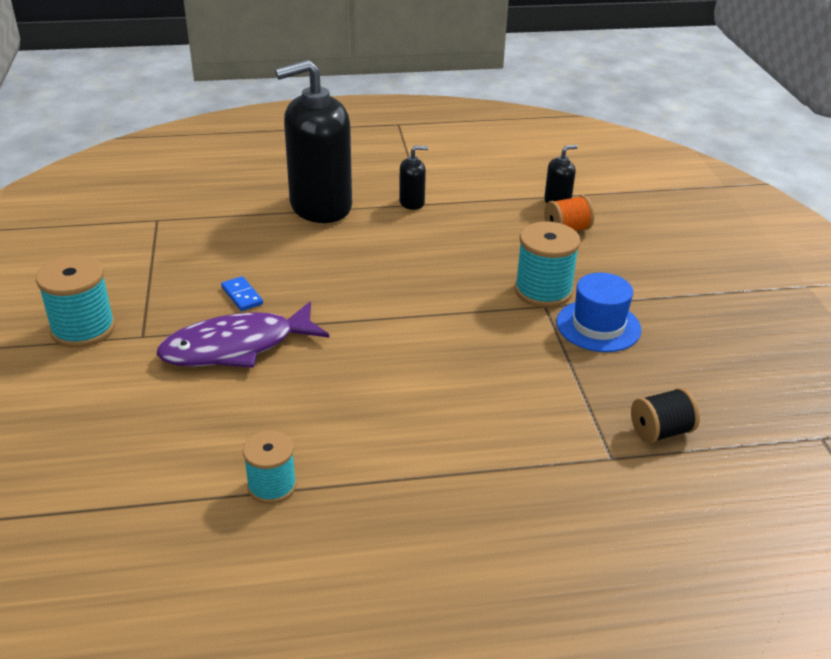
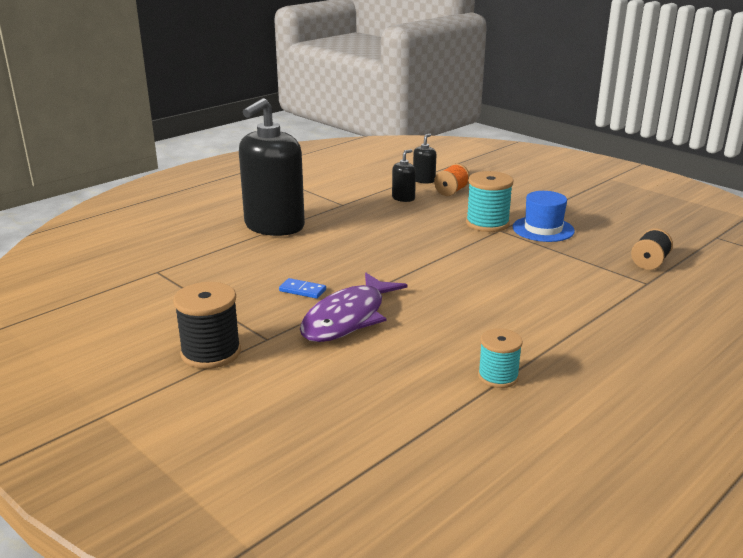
camera: 35 degrees left, 10 degrees down
turquoise spool [36,255,115,348] -> black spool [173,282,241,369]
black soap dispenser [399,146,428,210] -> black soap dispenser moved to [392,149,416,202]

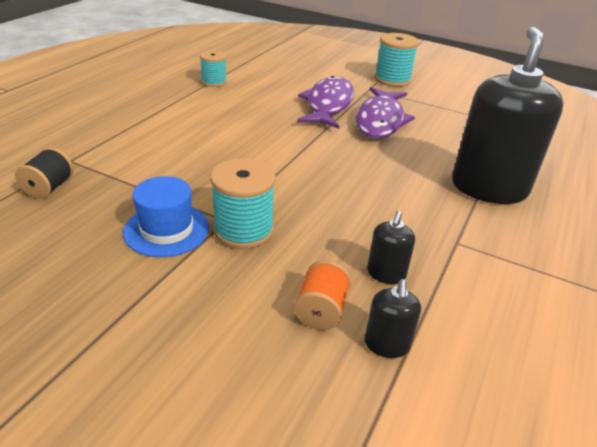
camera: 160 degrees right, 10 degrees up
black spool [173,282,241,369] -> turquoise spool [374,33,419,87]
blue domino [279,278,326,299] -> purple fish [356,87,415,138]

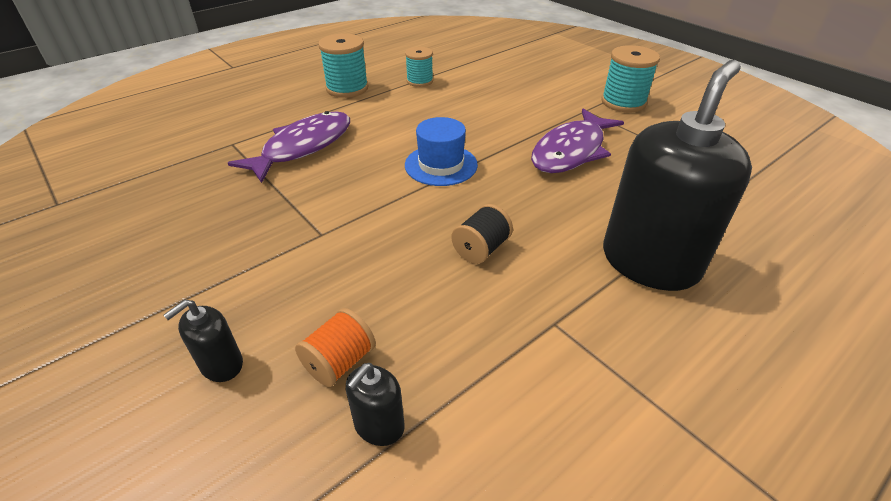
camera: 25 degrees right, 5 degrees up
black spool [15,147,74,199] -> black spool moved to [452,204,513,264]
blue hat [123,176,209,257] -> blue hat moved to [405,117,478,186]
turquoise spool [210,158,276,249] -> turquoise spool moved to [318,34,368,98]
purple fish [297,76,354,129] -> purple fish moved to [228,111,350,183]
black soap dispenser [367,211,415,284] -> black soap dispenser moved to [163,300,243,382]

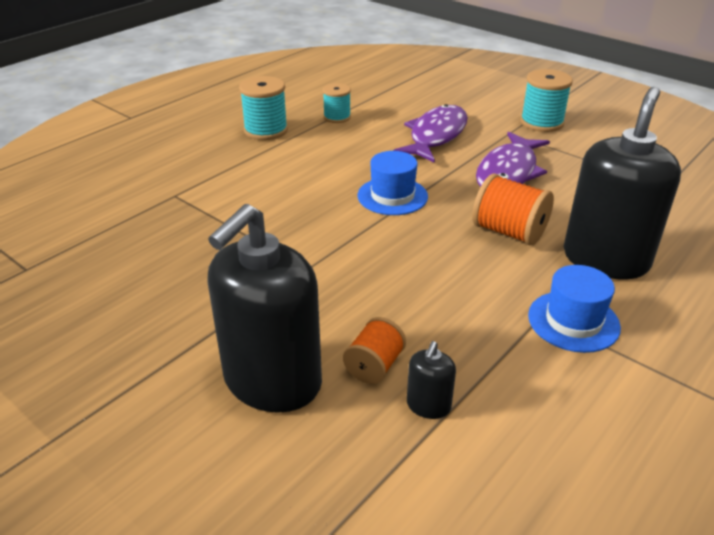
camera: 10 degrees left, 5 degrees down
black soap dispenser [163,300,243,382] -> black soap dispenser [207,204,322,413], size x2.41
purple fish [228,111,350,183] -> purple fish moved to [393,104,468,163]
black spool [452,204,513,264] -> none
none -> orange spool [472,174,554,245]
none -> blue hat [528,265,621,353]

